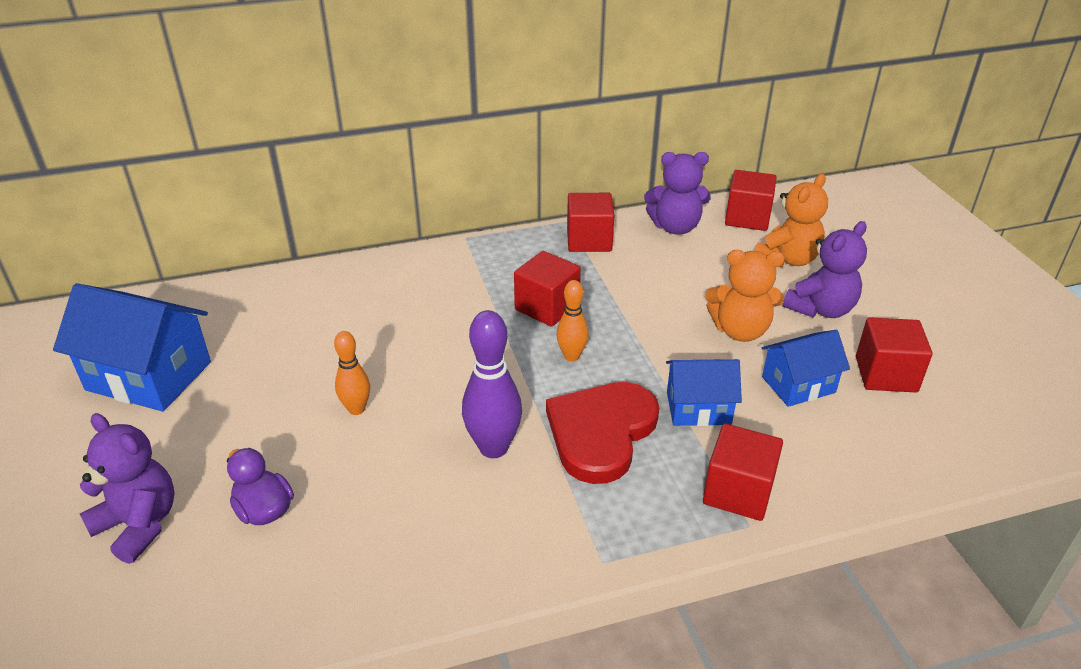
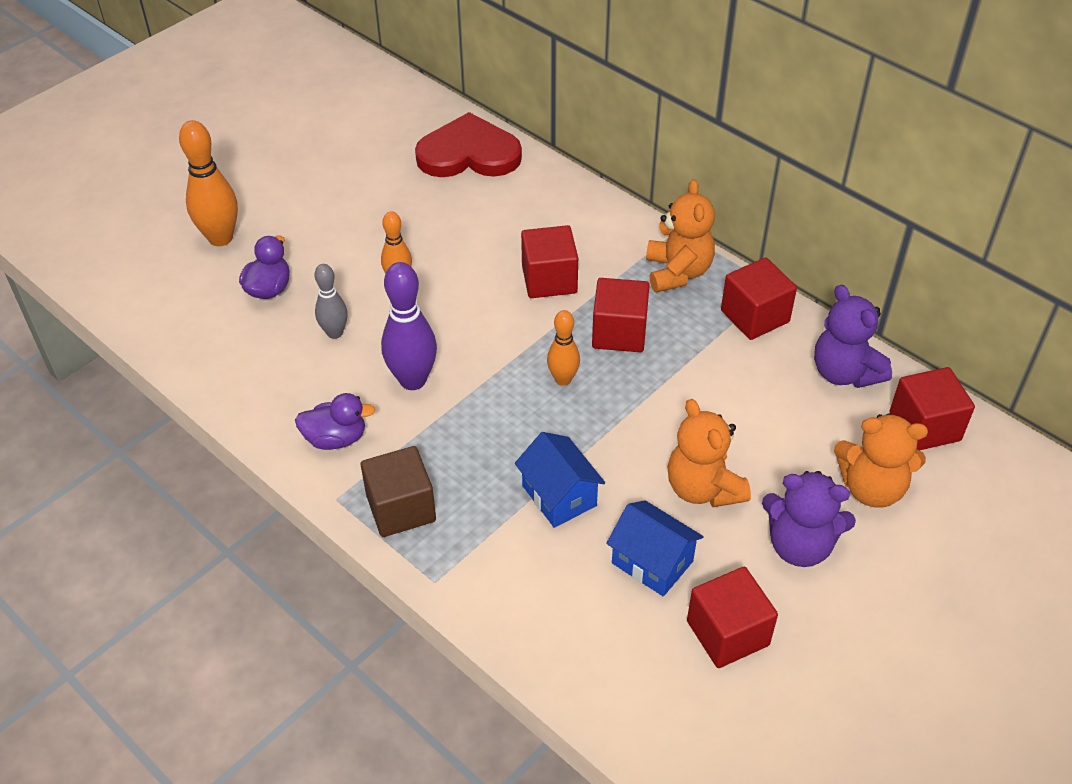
camera: 60 degrees right, 10 degrees up
blue house [53,283,211,412] -> none
purple teddy bear [80,413,175,564] -> orange bowling pin [179,120,238,246]
red heart [546,382,659,484] -> red heart moved to [415,112,522,177]
red cube [703,424,783,521] -> red cube moved to [521,225,578,298]
none -> purple duck [295,393,375,450]
none -> grey bowling pin [314,264,348,339]
none -> brown cube [361,446,436,537]
none -> orange teddy bear [646,179,715,293]

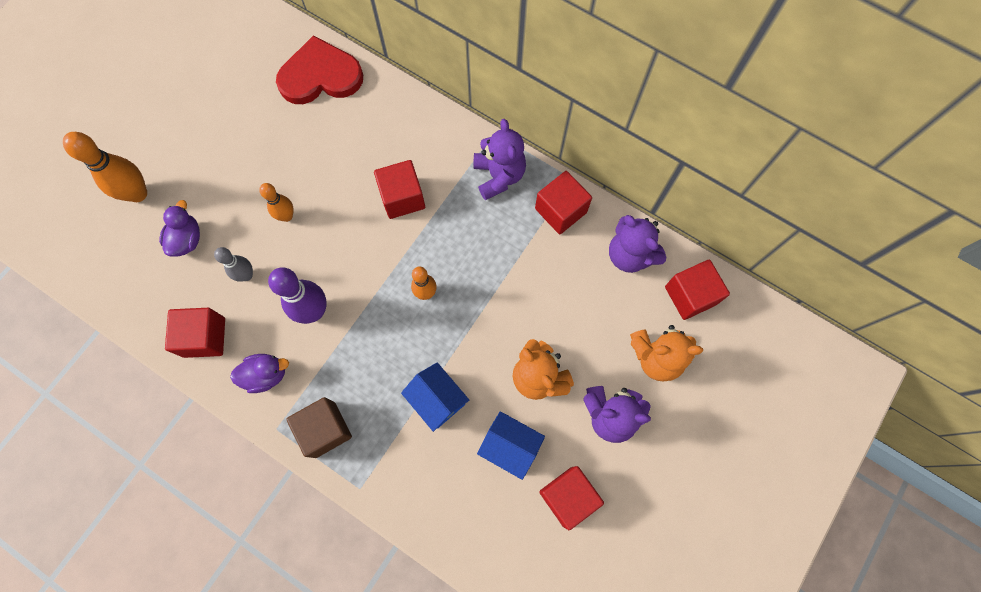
camera: 10 degrees left, 25 degrees up
red cube [592,278,650,352] -> red cube moved to [165,308,225,358]
orange teddy bear [646,179,715,293] -> purple teddy bear [473,119,526,200]

